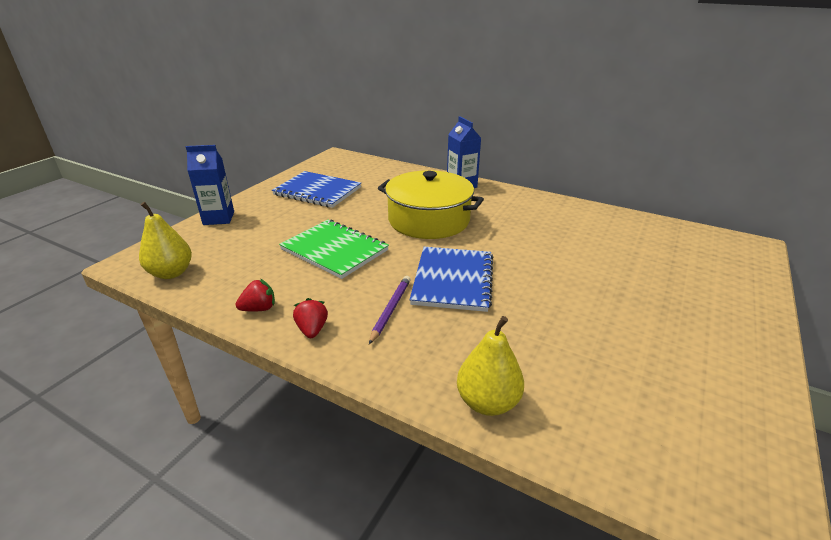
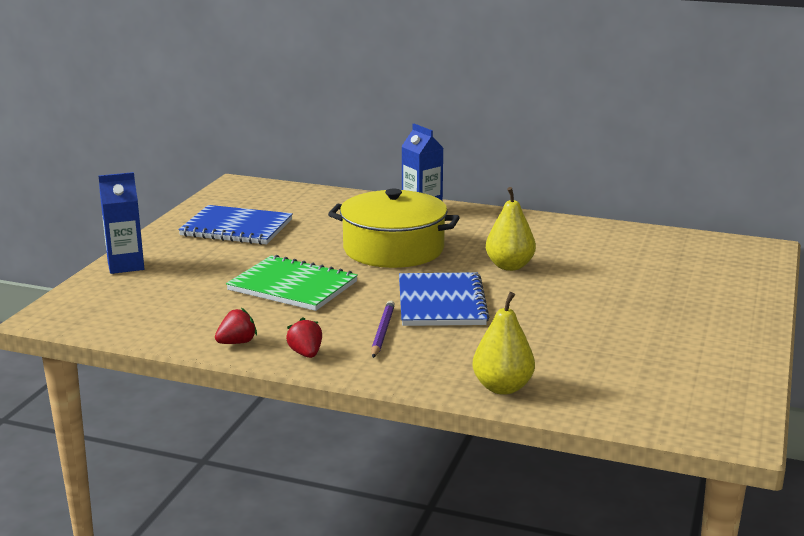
camera: 10 degrees left, 10 degrees down
yellow pear [139,202,192,279] -> yellow pear moved to [486,187,536,271]

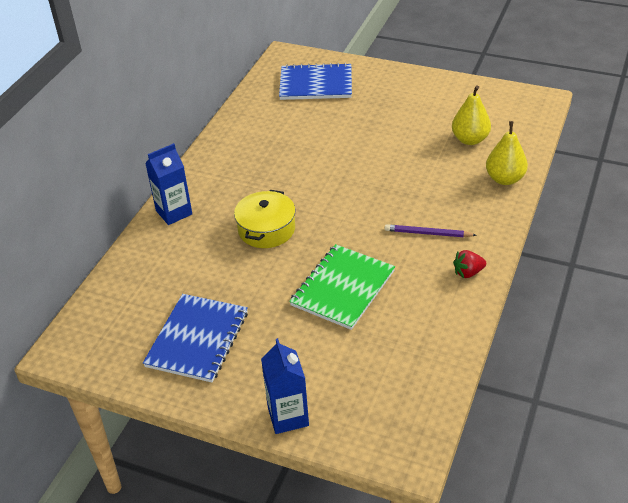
camera: 85 degrees left, 20 degrees up
red strawberry [215,308,257,344] -> none
yellow pot [328,188,460,268] -> yellow pot [234,190,295,248], size x0.65
blue notebook [399,272,489,326] -> blue notebook moved to [279,63,352,100]
yellow pear [486,187,536,271] -> yellow pear moved to [452,85,491,145]

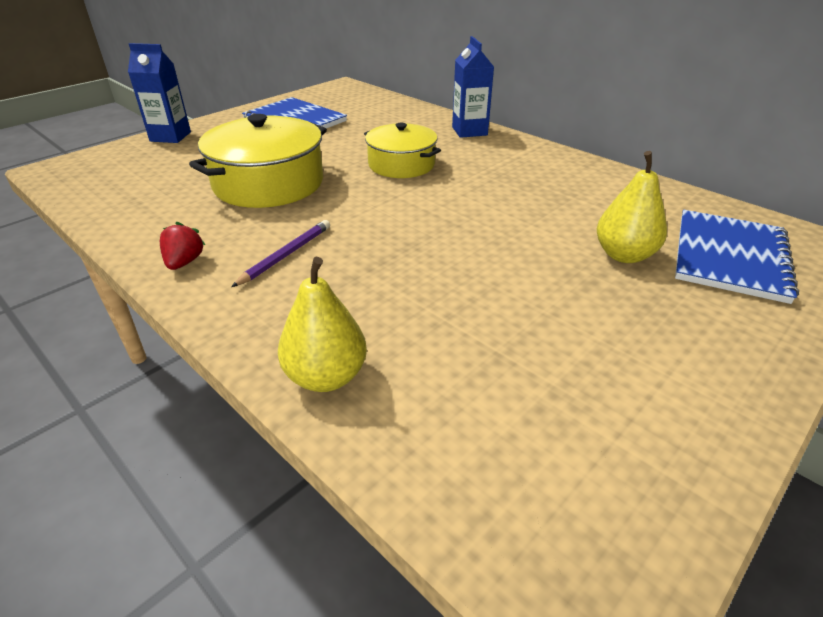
camera: 110 degrees right, 5 degrees down
green notebook [289,244,395,330] -> yellow pot [189,114,327,208]
yellow pear [452,85,491,145] -> yellow pear moved to [596,151,667,263]

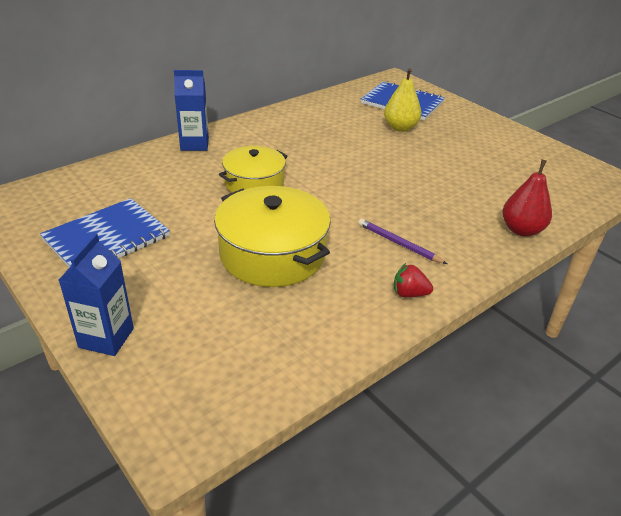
camera: 85 degrees left, 0 degrees up
yellow pear [278,257,367,392] -> red pear [502,159,552,237]

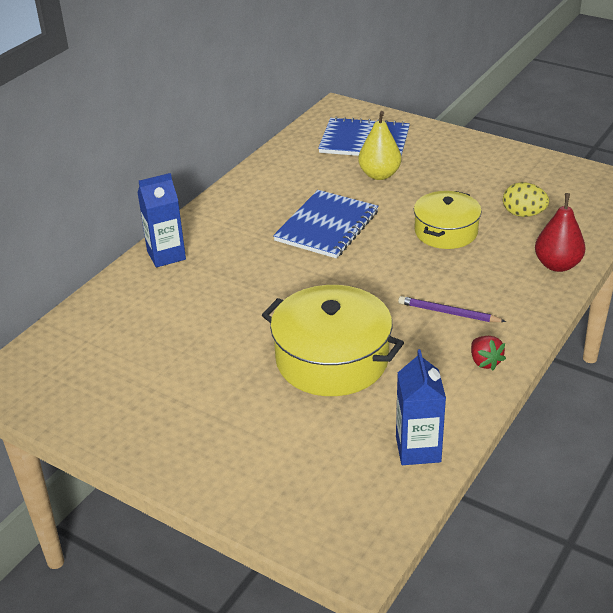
camera: 15 degrees left, 0 degrees up
blue notebook [40,198,170,268] -> blue notebook moved to [273,190,379,258]
blue carton [59,233,134,356] -> blue carton moved to [396,349,446,465]
yellow pot [219,146,288,193] -> yellow pot moved to [414,191,482,249]
red strawberry [394,263,433,297] -> red strawberry turned 105 degrees counterclockwise [471,336,506,370]
none -> yellow egg [503,182,549,217]

